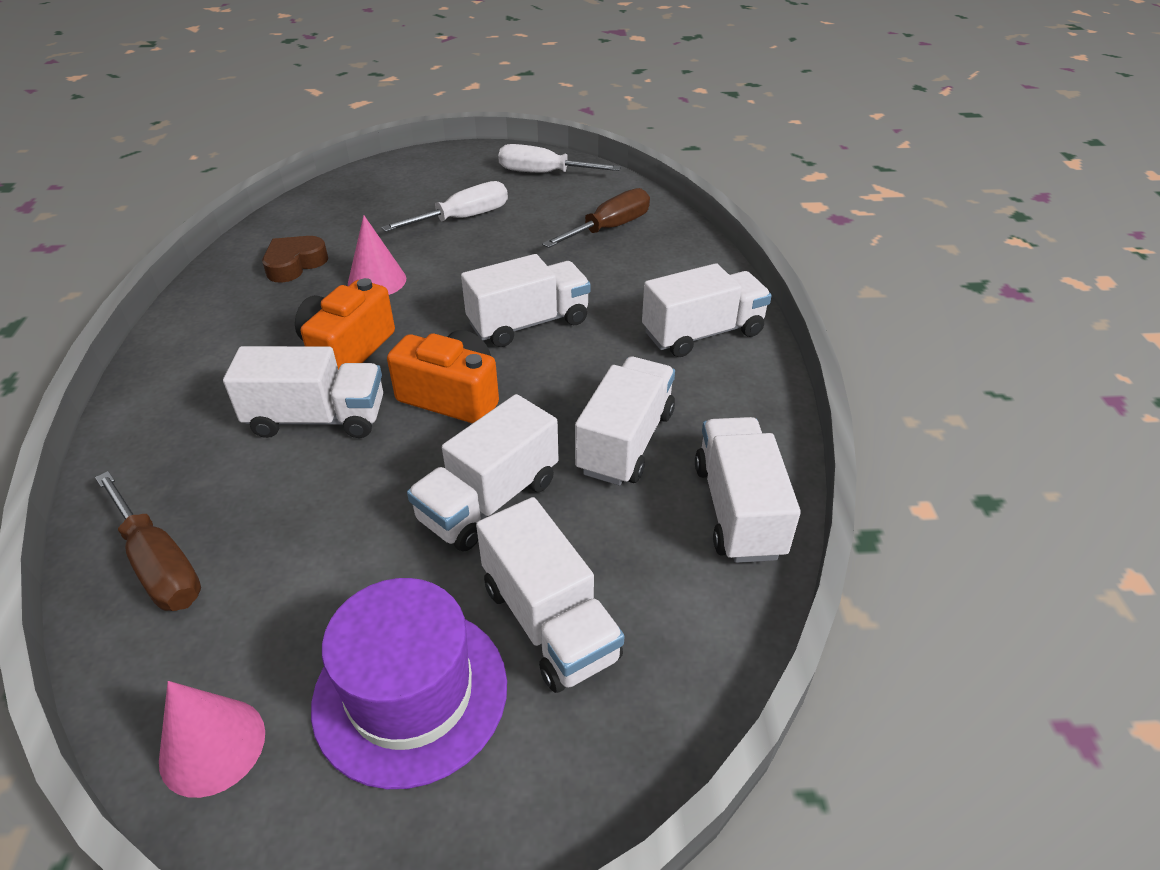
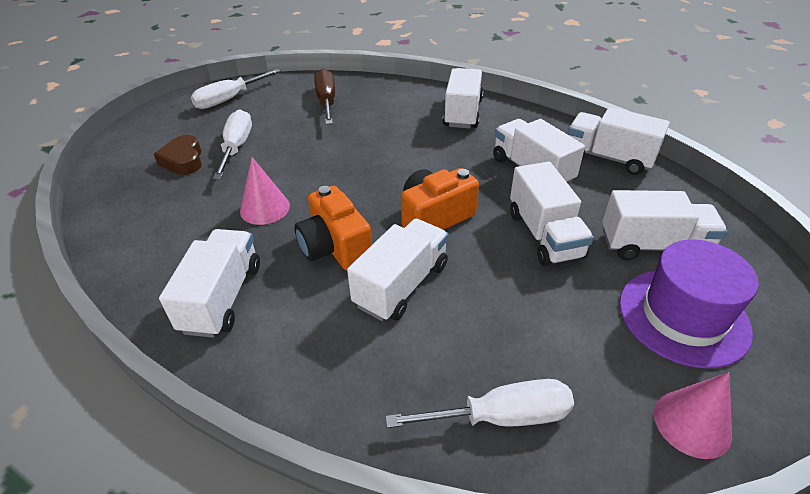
camera: 55 degrees left, 0 degrees up
brown screwdriver [95,471,201,611] -> white screwdriver [385,379,574,428]
brown heart [262,236,328,283] -> brown heart moved to [154,135,202,175]
white truck [461,254,591,347] -> white truck moved to [159,229,260,338]

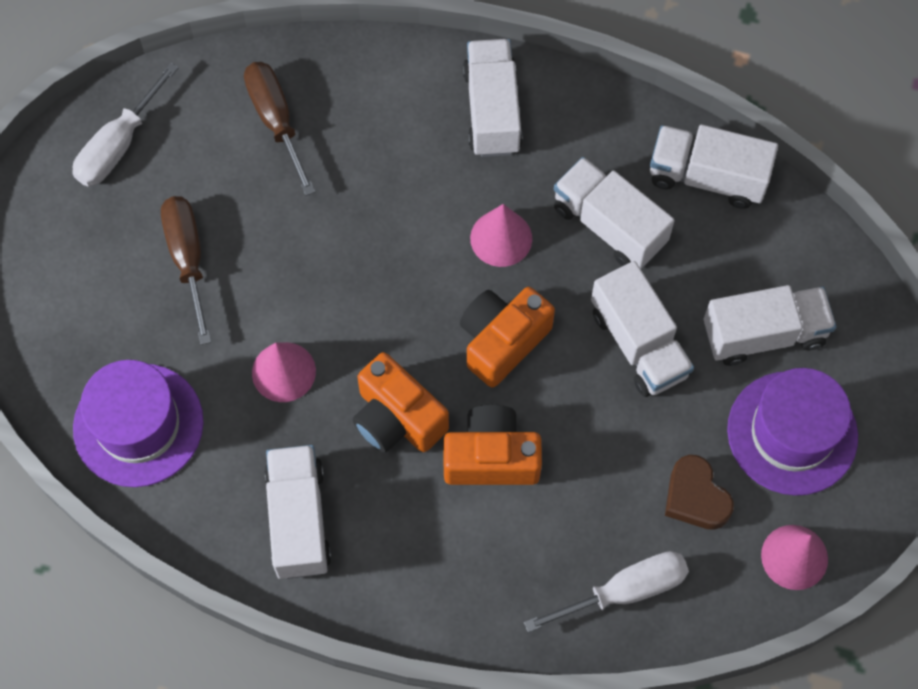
camera: 15 degrees left, 25 degrees up
brown heart [154,135,202,175] -> brown heart moved to [665,455,734,530]
white screwdriver [213,109,252,179] -> brown screwdriver [161,196,211,345]
white truck [347,219,448,321] -> orange camera [444,405,542,485]
none -> purple hat [73,360,204,487]
none -> pink cone [470,204,532,267]

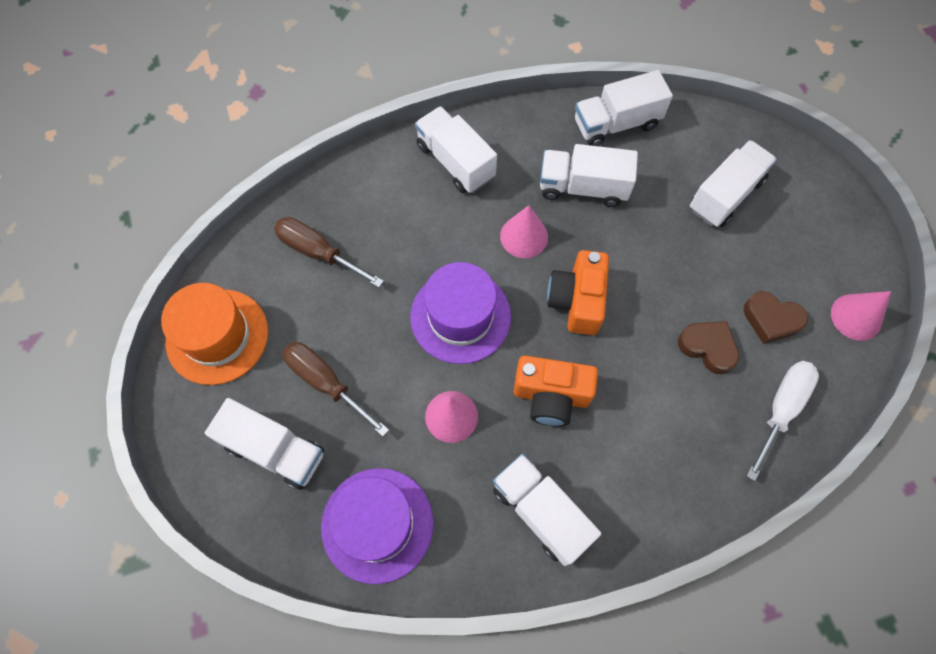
camera: 35 degrees left, 0 degrees up
white screwdriver [73,62,179,187] -> orange hat [161,283,268,385]
orange camera [444,405,542,485] -> none
white truck [591,261,694,397] -> white truck moved to [205,398,324,490]
purple hat [727,368,858,496] -> purple hat moved to [410,262,511,364]
none -> brown heart [678,321,739,374]

